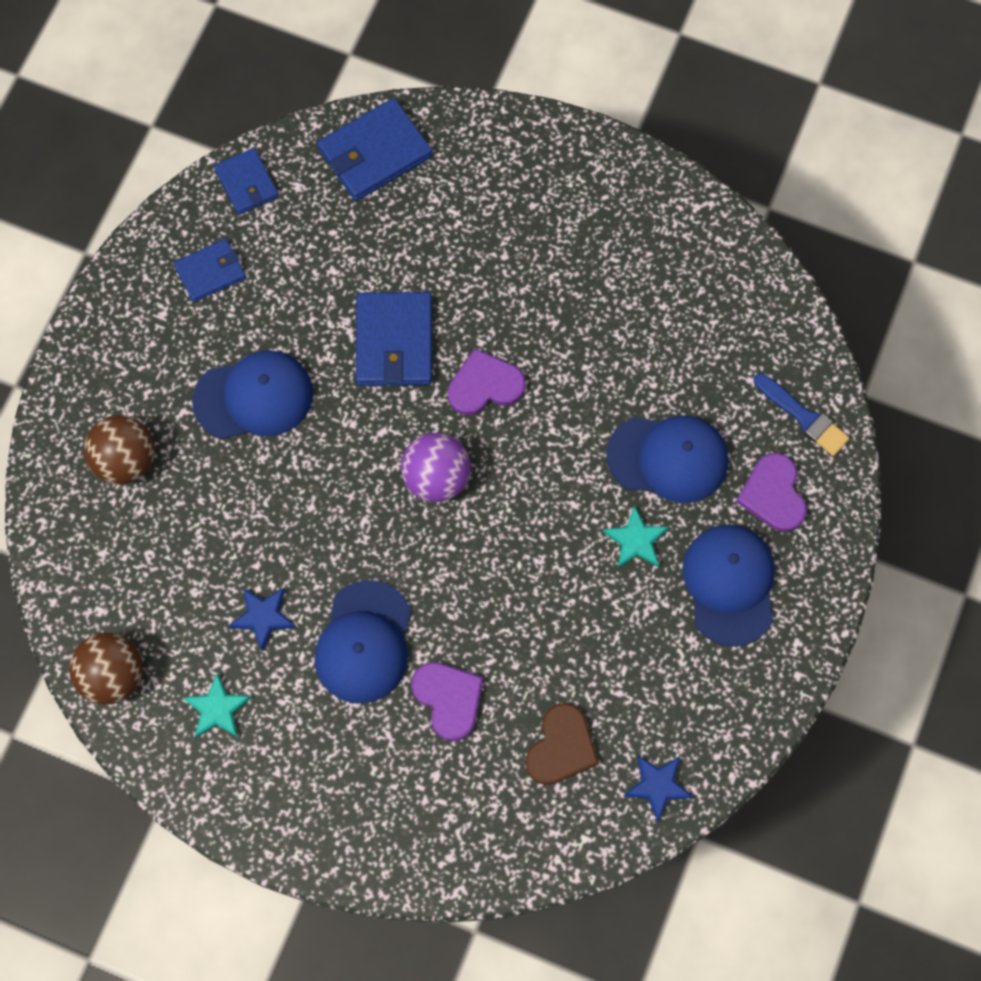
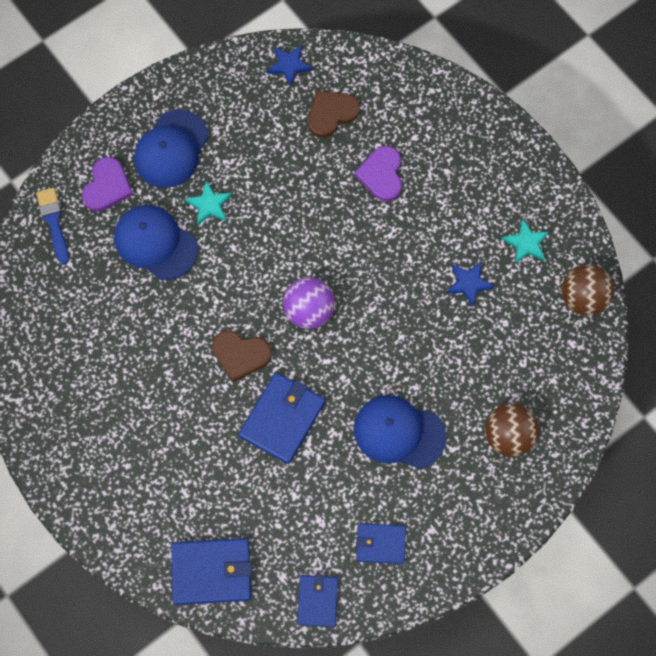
camera: 150 degrees left, 0 degrees up
blue cap [314,580,411,704] -> none
purple heart [448,348,526,415] -> brown heart [212,331,272,382]

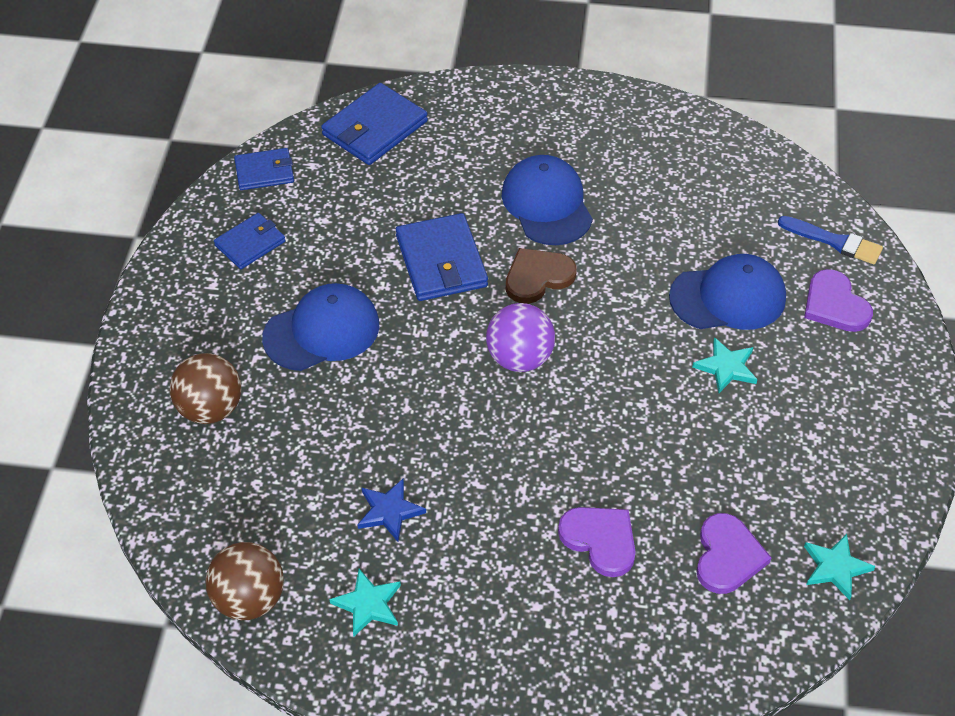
camera: 135 degrees right, 20 degrees down
blue cap [134,109,209,188] -> blue cap moved to [502,155,593,245]
blue star [267,45,313,86] -> turquoise star [804,534,876,600]
blue wallet [297,574,338,627] -> blue wallet turned 60 degrees counterclockwise [234,148,294,190]
brown heart [308,91,360,138] -> purple heart [696,513,772,594]

